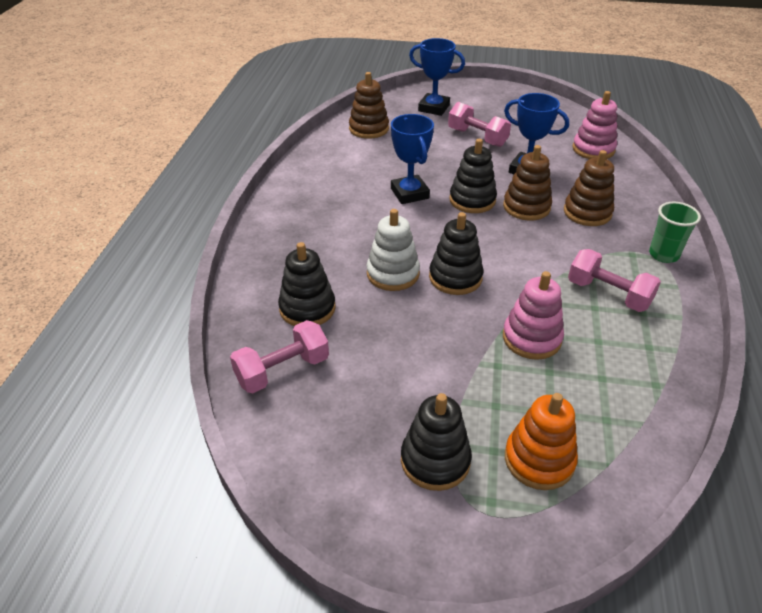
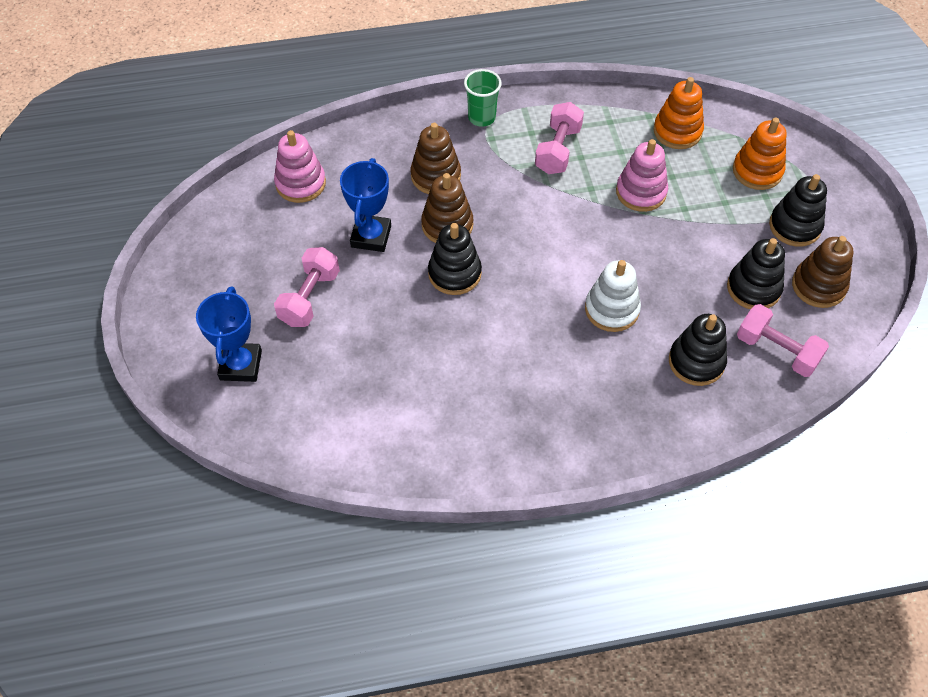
camera: 110 degrees left, 15 degrees up
brown stacking toy [349,72,389,139] -> brown stacking toy moved to [792,236,854,308]
blue trophy [391,114,434,204] -> none
black stacking toy [429,212,484,295] -> black stacking toy moved to [727,238,785,309]
none -> orange stacking toy [653,77,704,149]

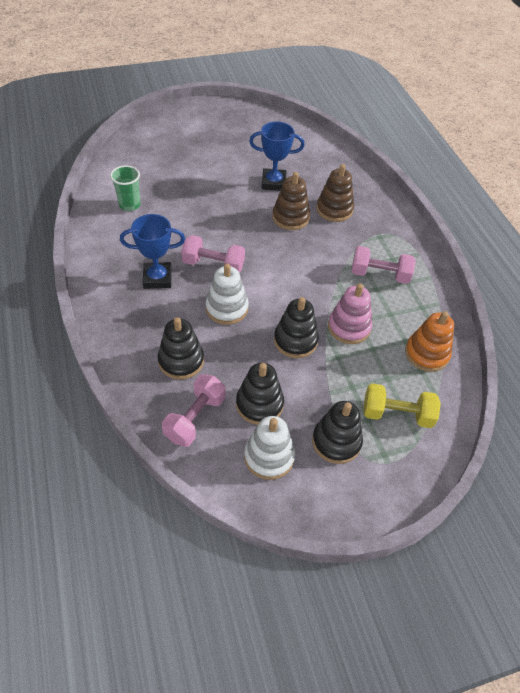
camera: 80 degrees right, 5 degrees down
blue trophy [196,286,262,382] -> blue trophy moved to [120,214,185,289]
pink stacking toy [274,130,326,203] -> none
pink dumbbell [274,247,340,327] -> pink dumbbell moved to [181,235,245,273]
black stacking toy [428,223,482,295] -> black stacking toy moved to [274,297,319,358]
green cup [464,69,502,127] -> green cup moved to [110,165,141,211]
orange stacking toy [733,118,787,190] -> yellow dumbbell [363,383,441,428]
brown stacking toy [792,236,854,308] -> white stacking toy [244,416,295,480]

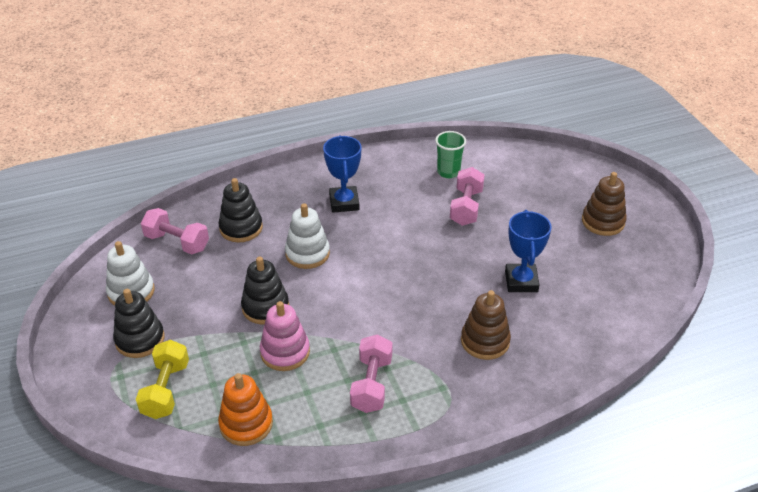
camera: 90 degrees right, 10 degrees down
pink dumbbell [181,235,245,273] -> pink dumbbell moved to [450,167,485,226]
black stacking toy [236,363,284,425] -> none
brown stacking toy [272,172,310,230] -> brown stacking toy moved to [582,172,627,236]

